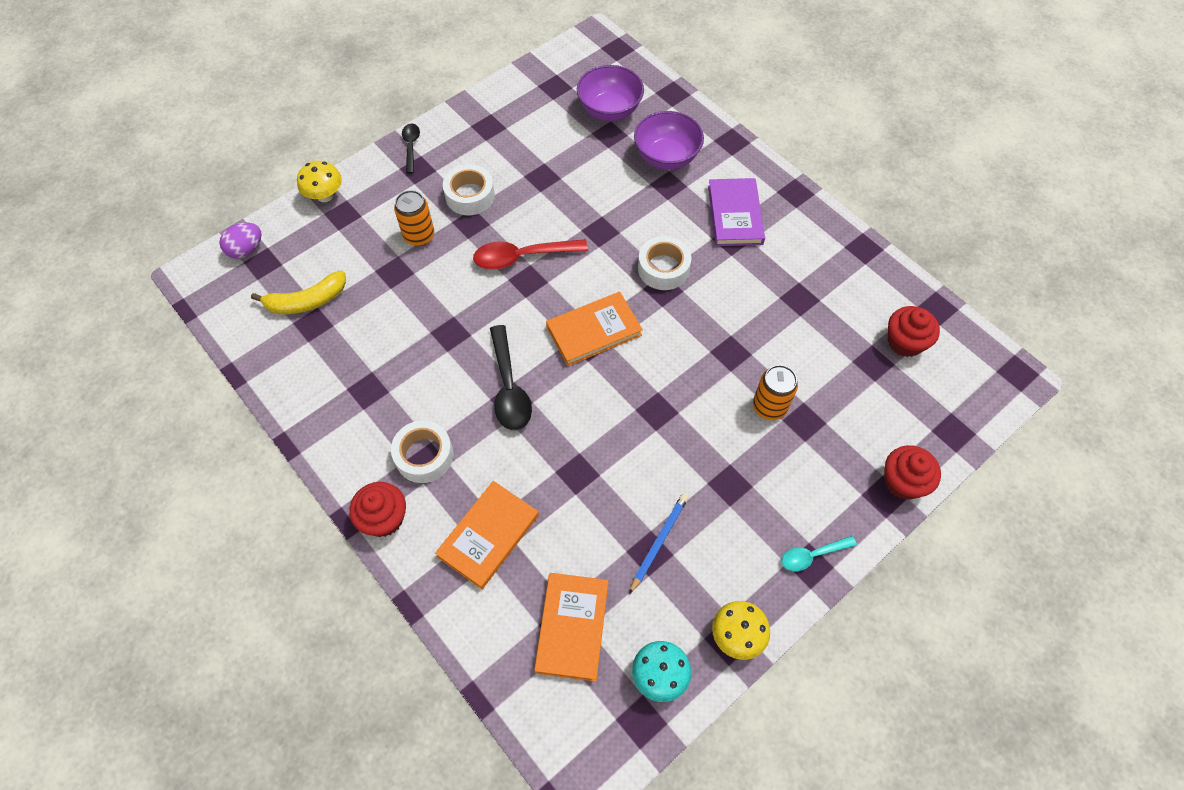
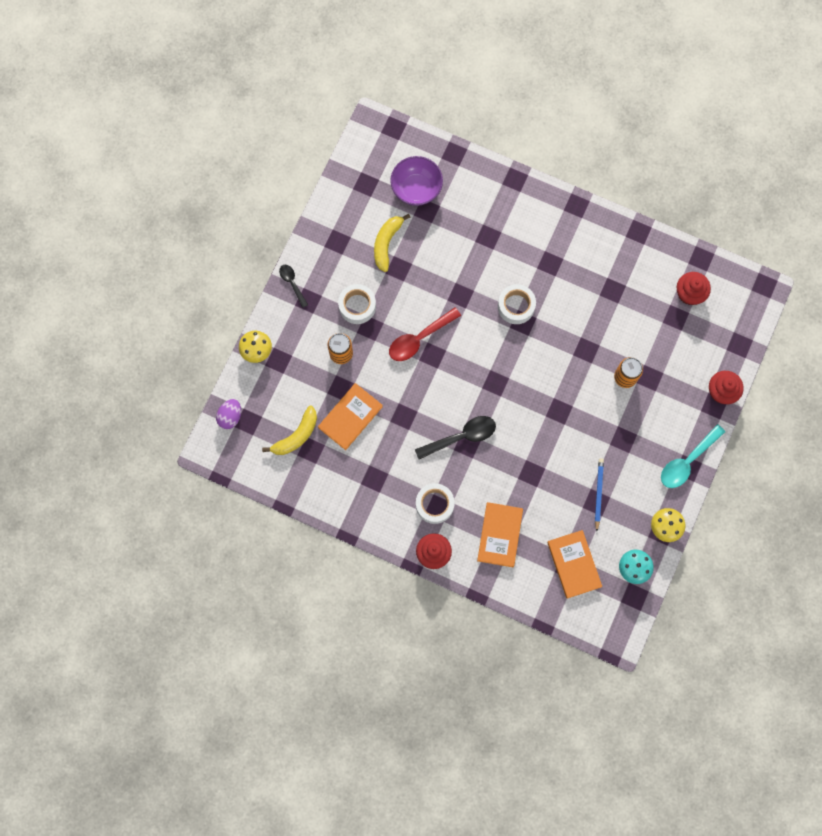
camera: 25 degrees left, 15 degrees up
black spoon [490,325,532,430] -> black spoon turned 75 degrees counterclockwise [415,416,496,459]
orange book [546,292,643,366] -> orange book moved to [318,383,383,450]
purple bowl [634,111,704,170] -> none
purple book [708,178,765,246] -> none
turquoise spoon [782,536,857,571] -> turquoise spoon [661,424,725,488], size x1.70
none -> yellow banana [374,214,411,272]

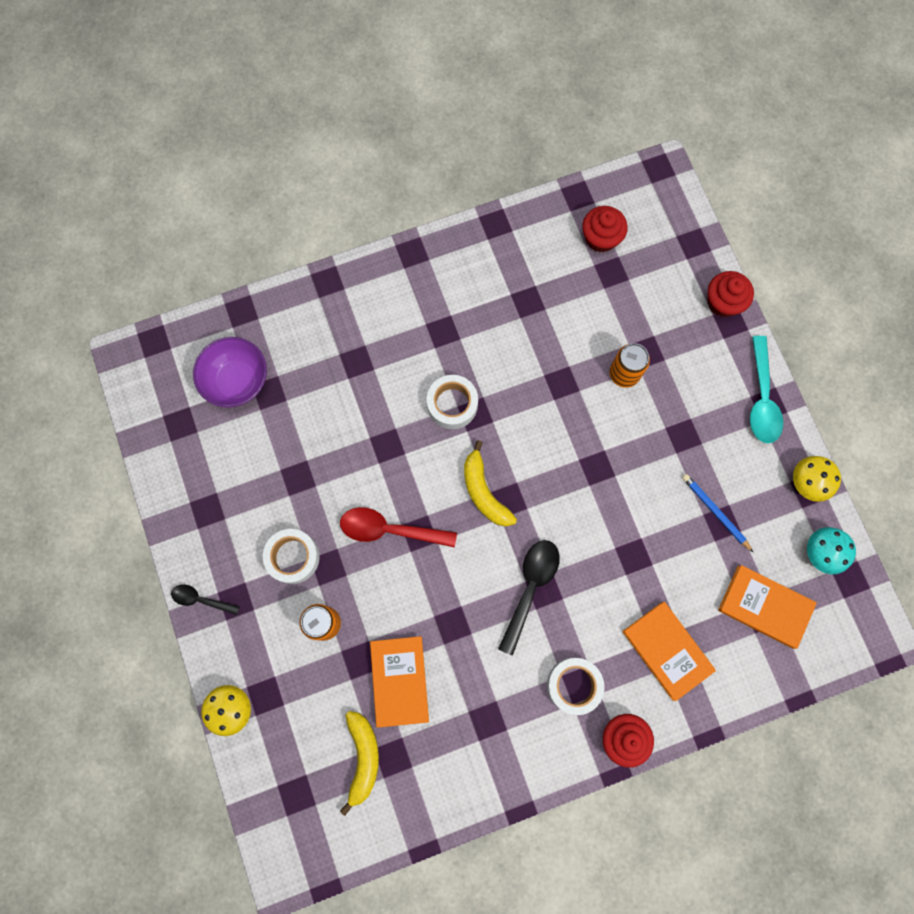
camera: 45 degrees left, 0 degrees up
purple egg [216,399,241,429] -> none
yellow banana [374,214,411,272] -> yellow banana moved to [464,440,517,526]
red spoon [389,307,461,361] -> red spoon turned 90 degrees clockwise [340,507,457,548]

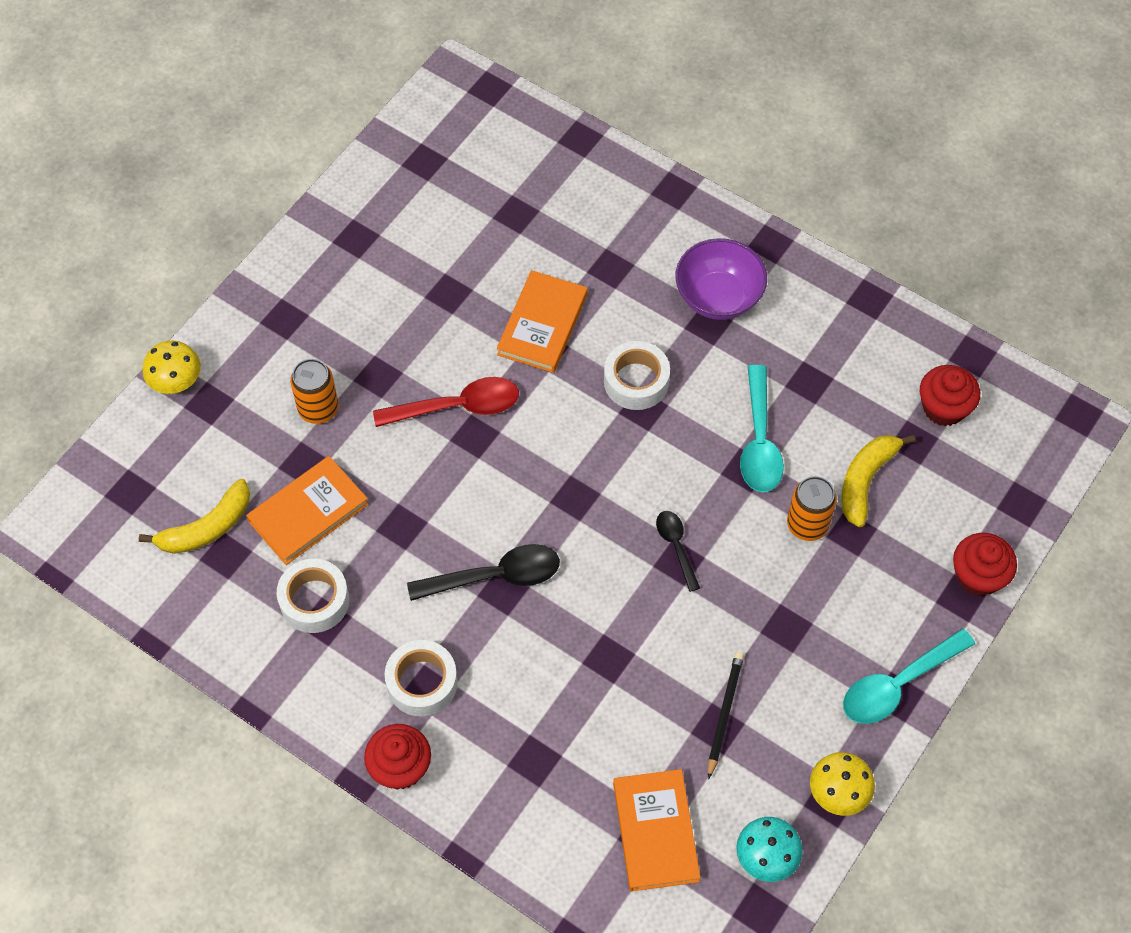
camera: 55 degrees right, 15 degrees down
black spoon [171,584,240,615] -> black spoon moved to [656,511,700,592]
purple bowl [193,337,267,407] -> purple bowl moved to [675,238,767,320]
white tape [263,529,320,584] -> white tape moved to [277,559,349,633]
red spoon [340,507,457,548] -> red spoon turned 105 degrees clockwise [373,377,519,427]
yellow banana [464,440,517,526] -> yellow banana moved to [841,435,915,527]
orange book [622,602,716,701] -> orange book moved to [497,270,588,373]
blue pencil [682,474,754,553] -> black pencil [708,652,744,779]
none -> turquoise spoon [740,365,784,492]

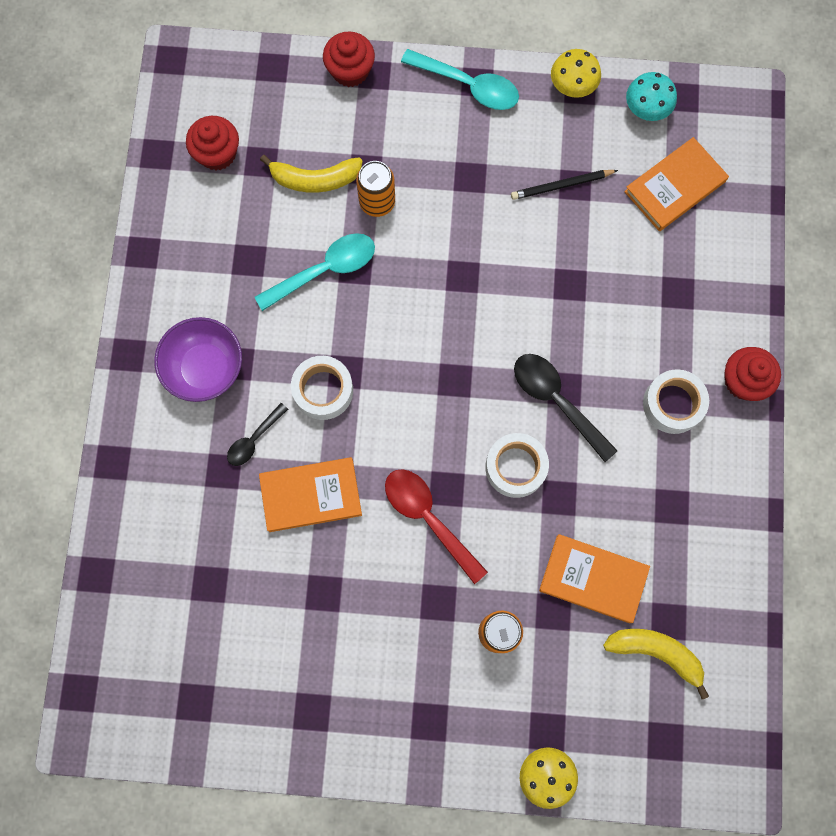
camera: 120 degrees left, 15 degrees up
white tape [277,559,349,633] -> white tape moved to [485,433,549,498]
black spoon [656,511,700,592] -> black spoon moved to [227,403,288,466]

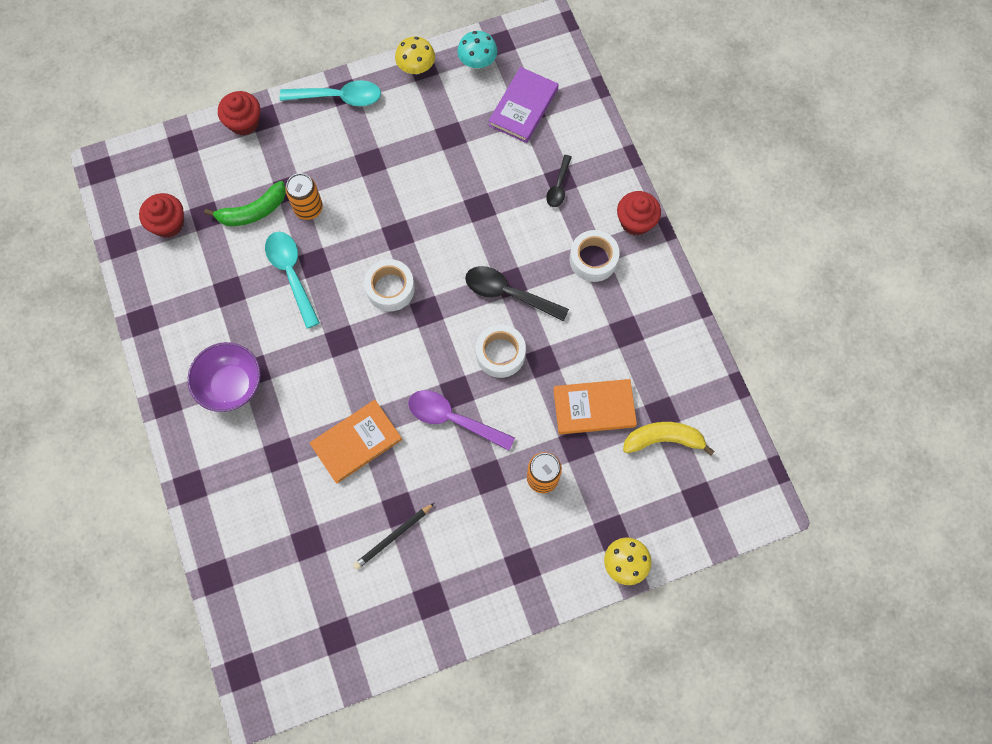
camera: 25 degrees left, 5 degrees down
black spoon [227,403,288,466] -> black spoon moved to [546,155,572,207]
turquoise spoon [255,233,375,311] -> turquoise spoon turned 60 degrees counterclockwise [265,232,320,329]
yellow banana [260,155,363,193] -> green banana [204,181,286,226]
white tape [291,356,353,420] -> white tape moved to [364,259,415,312]
red spoon [385,469,488,584] -> purple spoon [408,390,515,451]
black pencil [511,170,618,200] -> black pencil moved to [353,503,434,570]
orange book [624,137,729,231] -> purple book [488,67,559,143]

